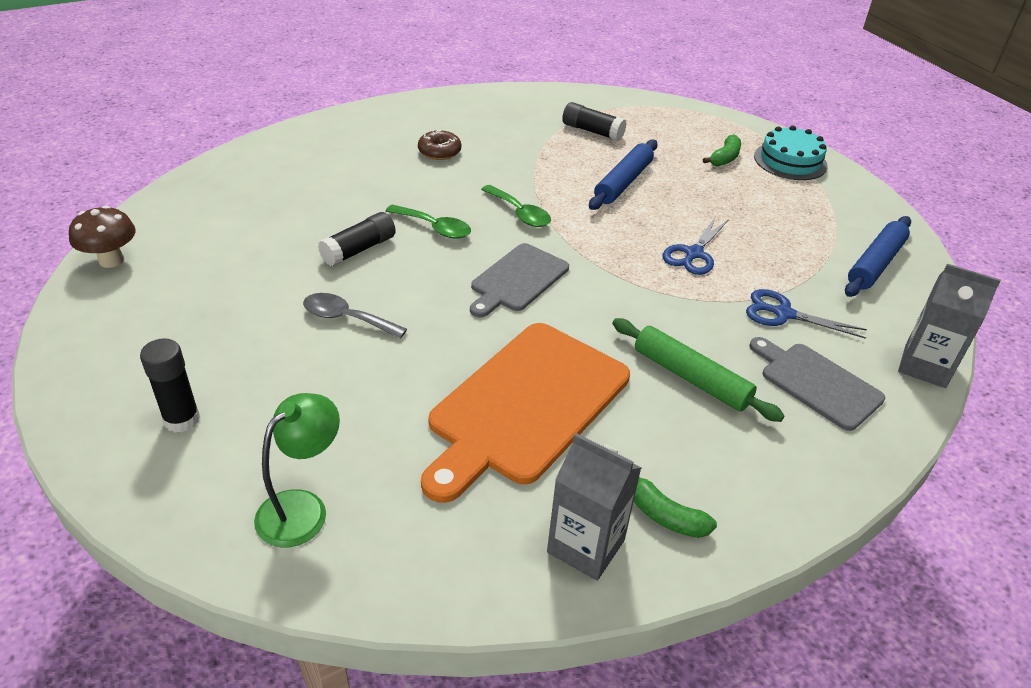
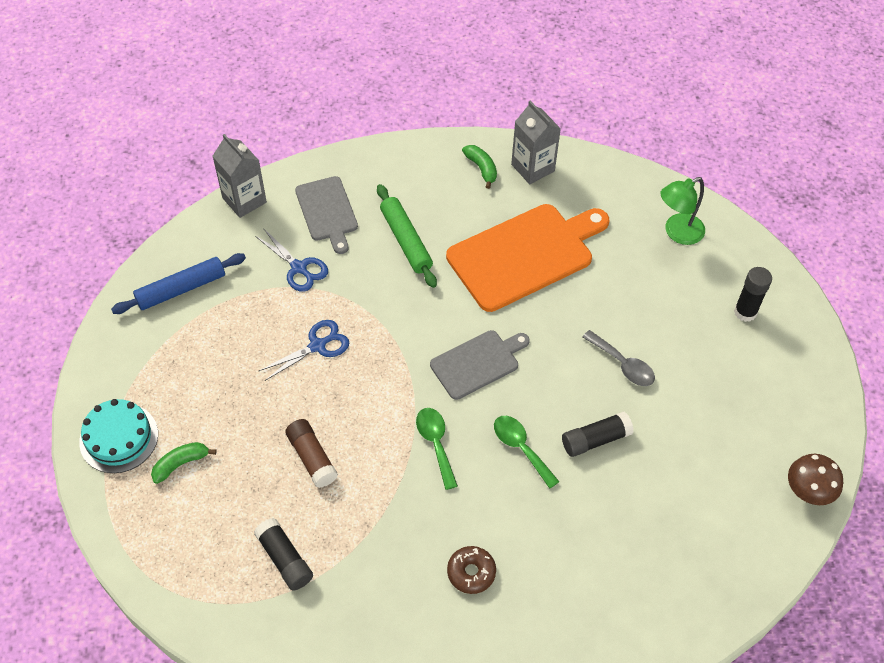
camera: 155 degrees left, 15 degrees up
blue rolling pin [589,139,658,210] -> brown glue stick [285,419,338,488]

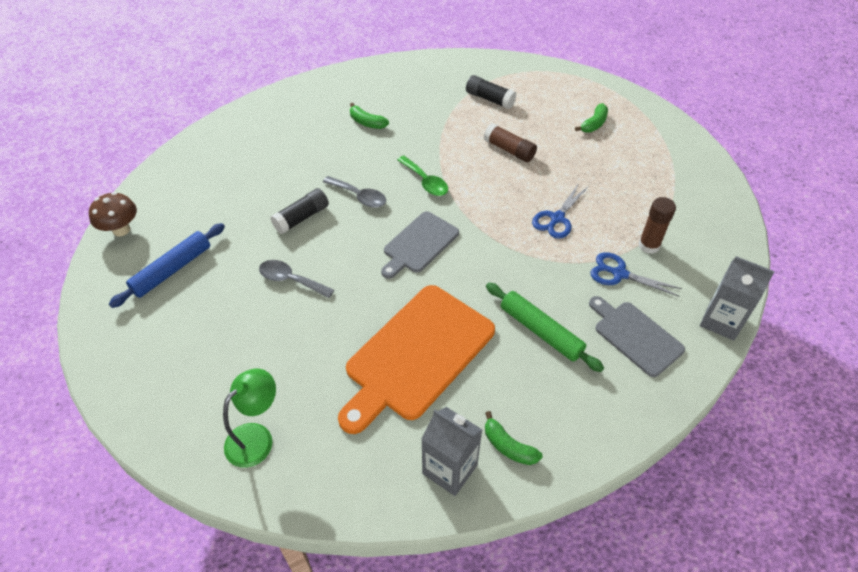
camera: 160 degrees right, 5 degrees down
turquoise cake [79,399,158,473] -> none
blue rolling pin [111,253,246,314] -> blue rolling pin moved to [109,223,225,308]
brown donut [447,546,496,594] -> green banana [350,103,389,129]
green spoon [494,416,559,489] -> grey spoon [323,176,386,208]
black glue stick [734,267,772,322] -> none
none -> brown glue stick [638,197,676,254]

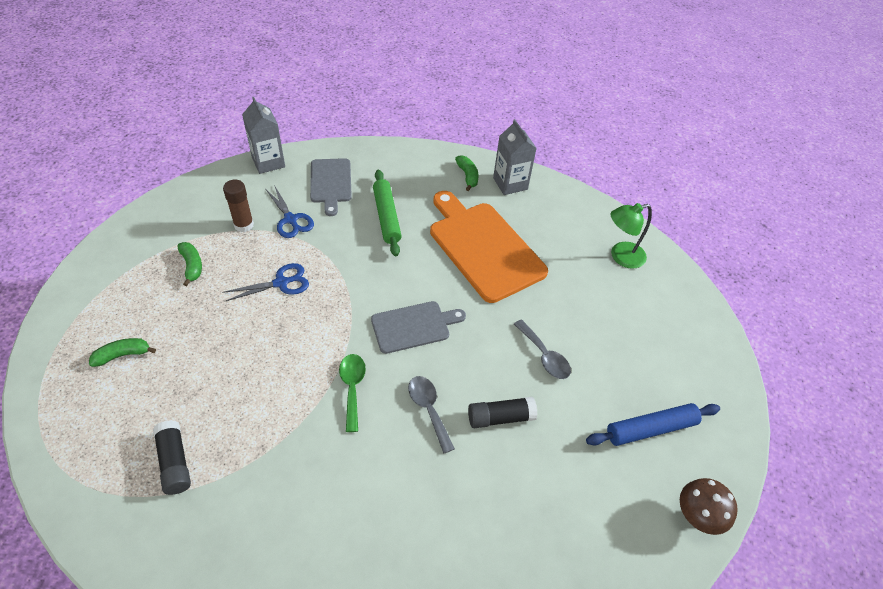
camera: 150 degrees left, 0 degrees up
orange cutting board [338,285,495,434] -> orange cutting board turned 105 degrees counterclockwise [430,191,548,303]
green banana [350,103,389,129] -> green banana moved to [177,242,202,286]
brown glue stick [483,123,537,162] -> none

